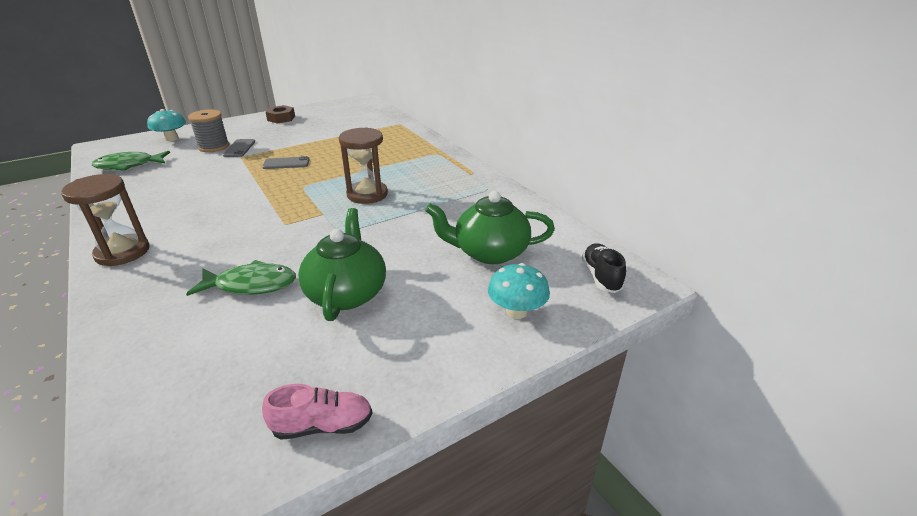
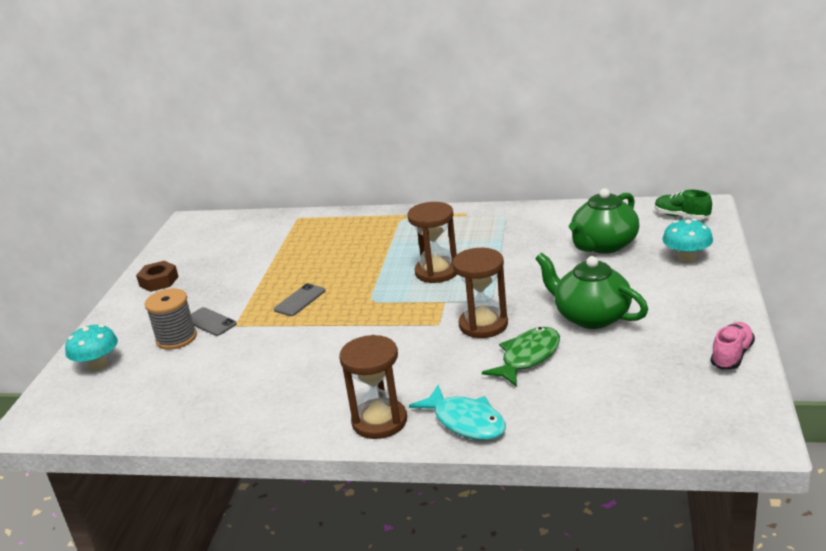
camera: 45 degrees left, 5 degrees down
green fish [92,151,170,171] -> none
black shoe [582,243,626,293] -> green shoe [655,190,712,219]
none -> turquoise fish [409,385,506,440]
none -> brown hourglass [452,248,508,338]

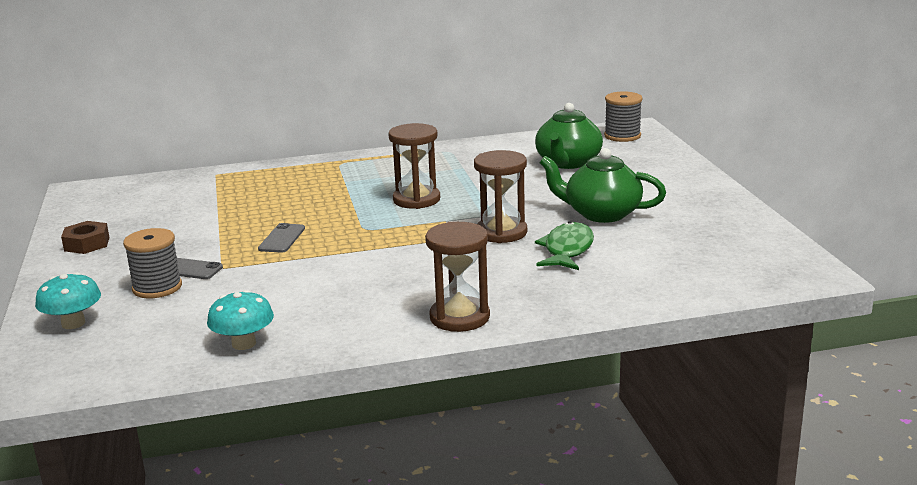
camera: 25 degrees left, 5 degrees down
turquoise fish [409,385,506,440] -> none
green shoe [655,190,712,219] -> grey spool [604,91,643,142]
turquoise mushroom [662,219,713,262] -> turquoise mushroom moved to [207,290,274,350]
pink shoe [711,322,755,369] -> none

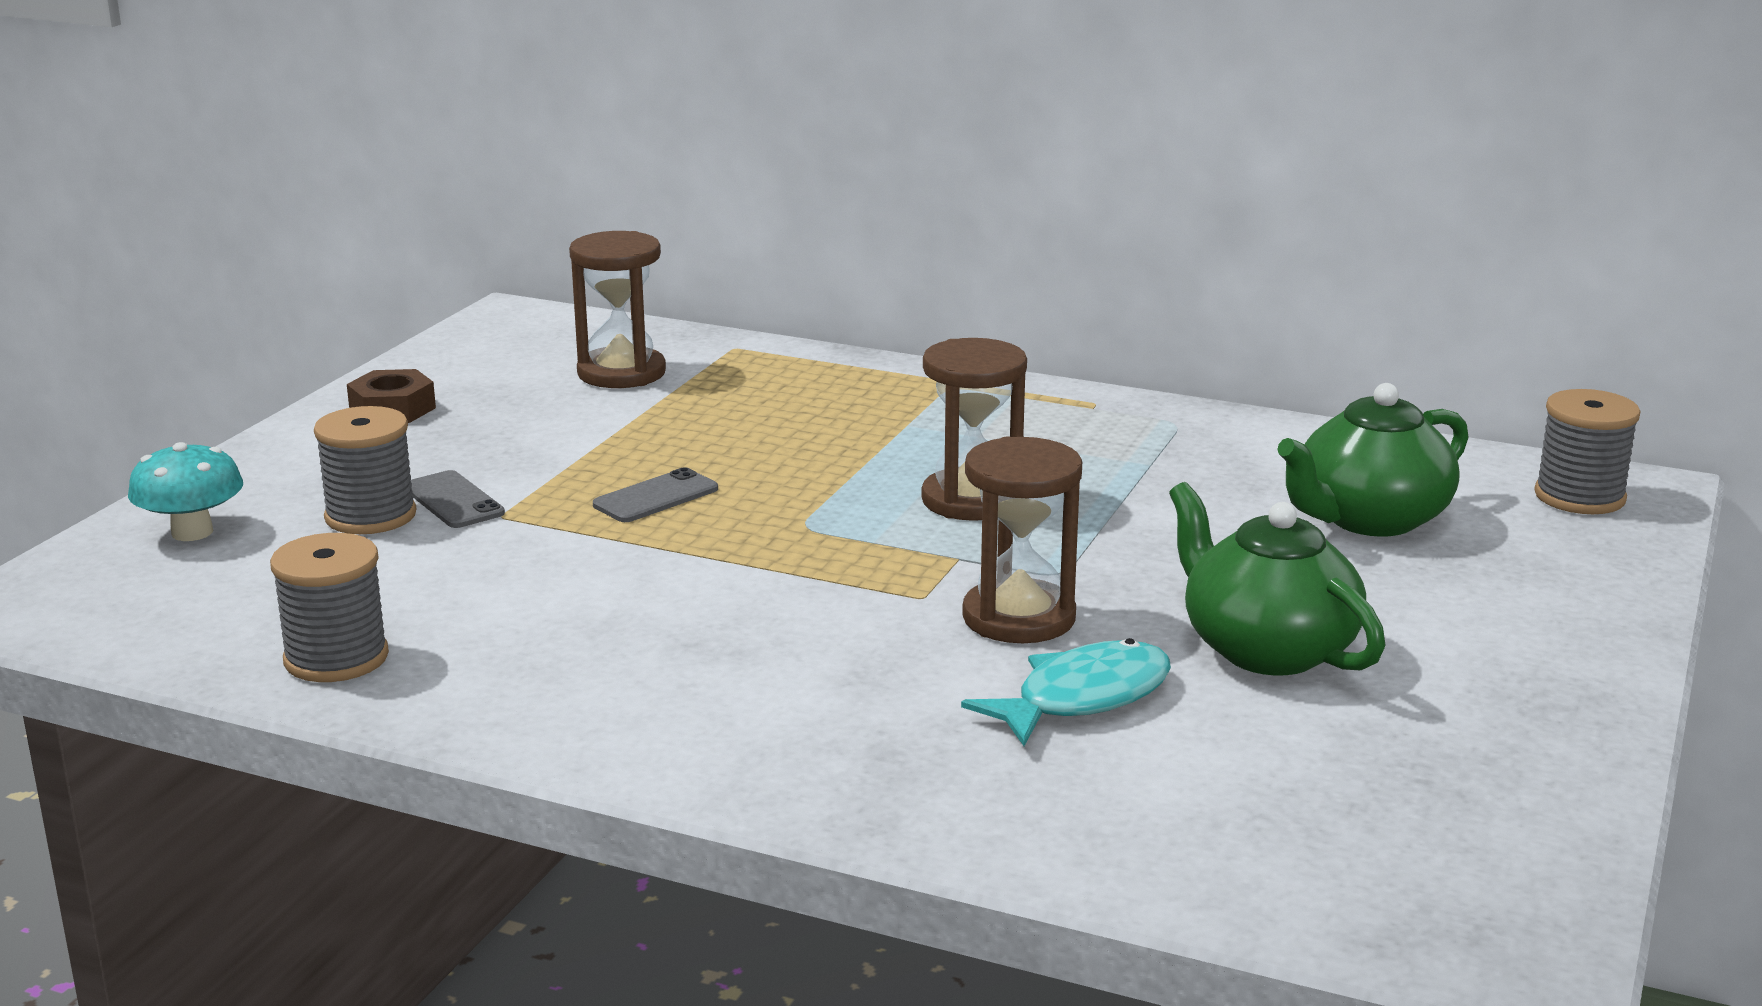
camera: 35 degrees right, 0 degrees up
turquoise mushroom [207,290,274,350] -> grey spool [270,533,389,682]
brown hourglass [425,222,490,332] -> brown hourglass moved to [569,231,666,388]
green fish [535,221,594,270] -> turquoise fish [961,638,1171,746]

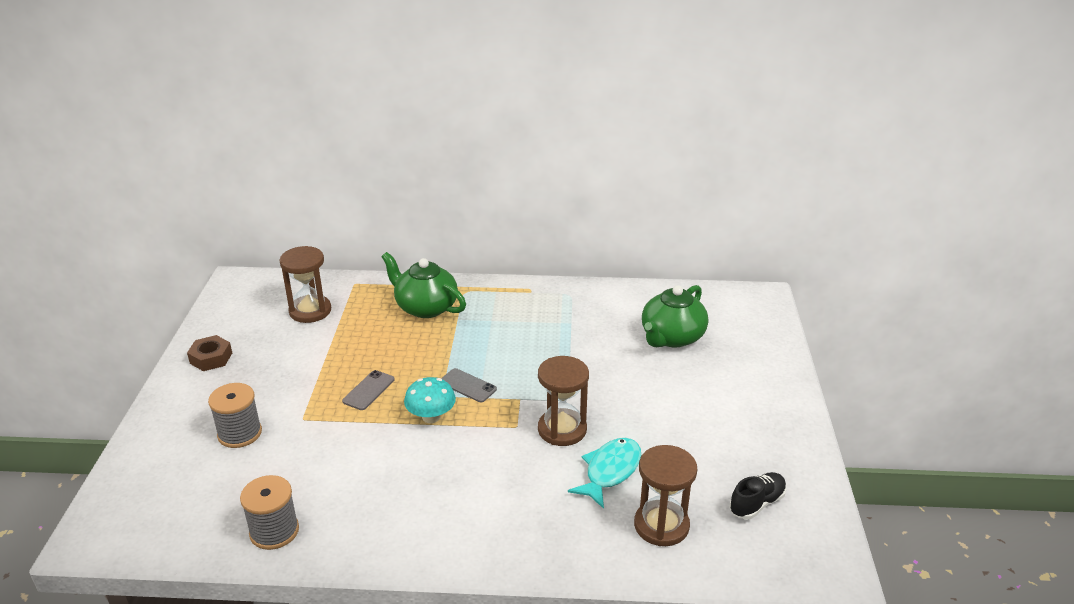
camera: 20 degrees left, 10 degrees up
turquoise mushroom [128,442,243,541] -> turquoise mushroom moved to [404,377,456,423]
grey phone [411,470,505,528] -> grey phone moved to [441,368,497,402]
brown hourglass [922,338,1027,521] -> brown hourglass moved to [634,445,697,546]
green teapot [1169,482,1385,676] -> green teapot moved to [382,252,466,318]
grey spool [1534,389,1641,514] -> none
none -> black shoe [729,472,787,519]

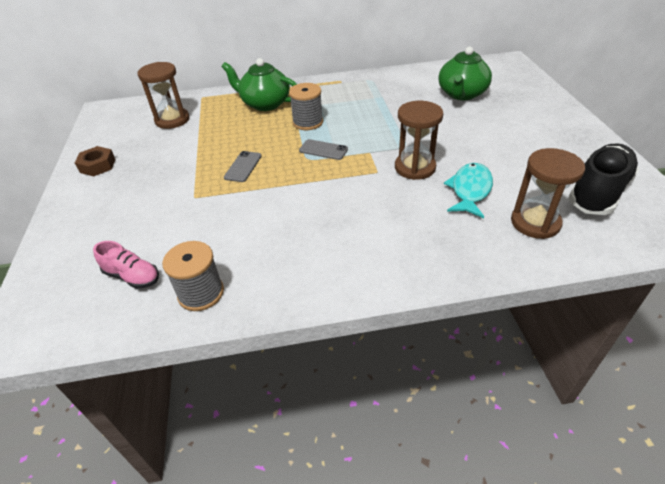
camera: 10 degrees left, 10 degrees up
grey spool [208,383,262,448] -> grey spool moved to [289,83,323,130]
turquoise mushroom [404,377,456,423] -> none
black shoe [729,472,787,519] -> black shoe [568,144,639,215], size x1.80
none -> pink shoe [93,241,159,289]

